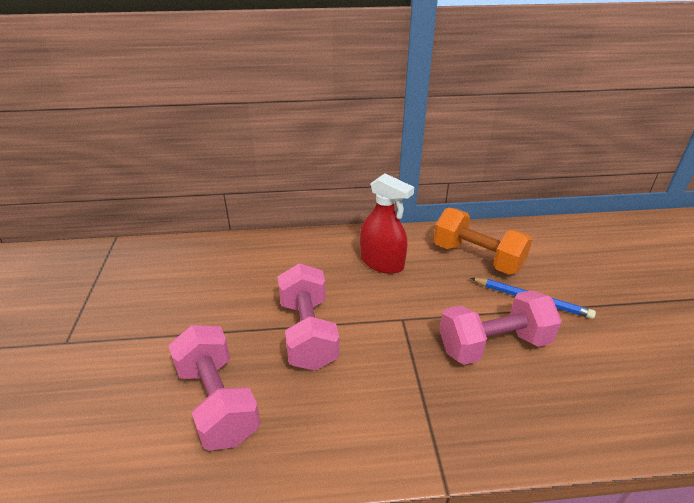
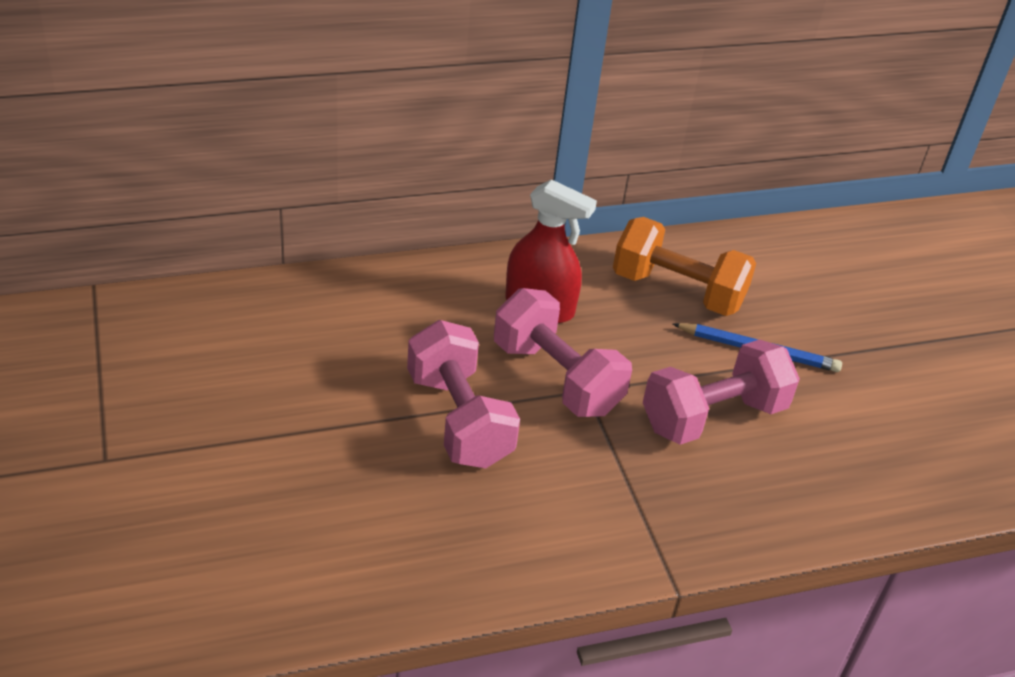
camera: 15 degrees left, 5 degrees up
pink dumbbell [168,325,261,451] -> pink dumbbell moved to [494,288,632,417]

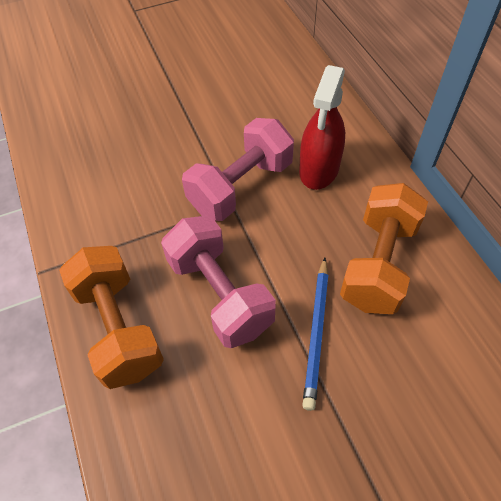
camera: 90 degrees right, 15 degrees up
pink dumbbell [407,320,520,468] -> none
none -> orange dumbbell [59,246,164,389]

